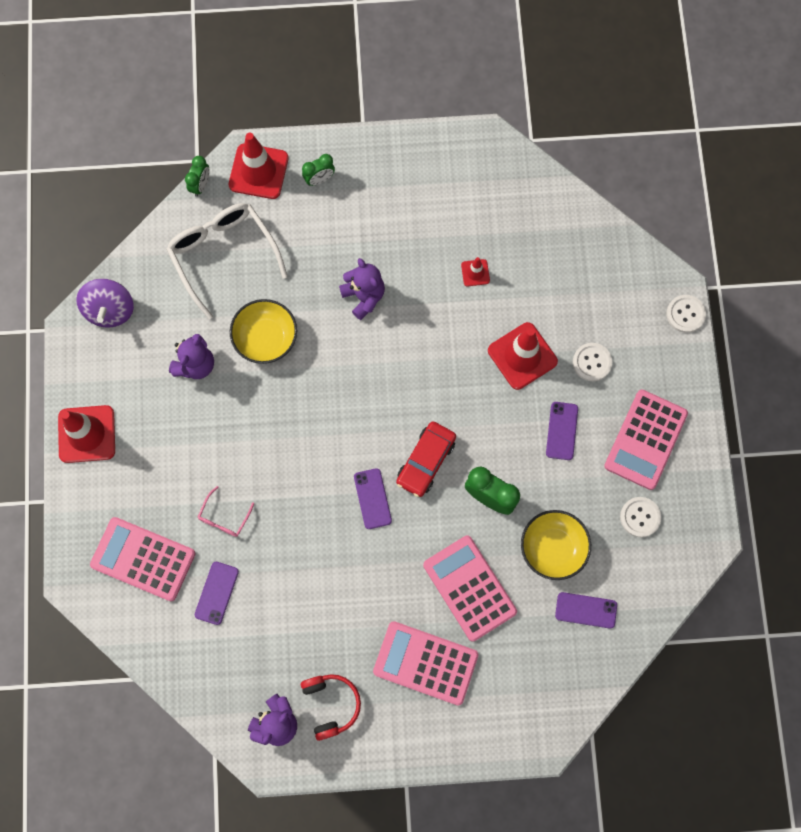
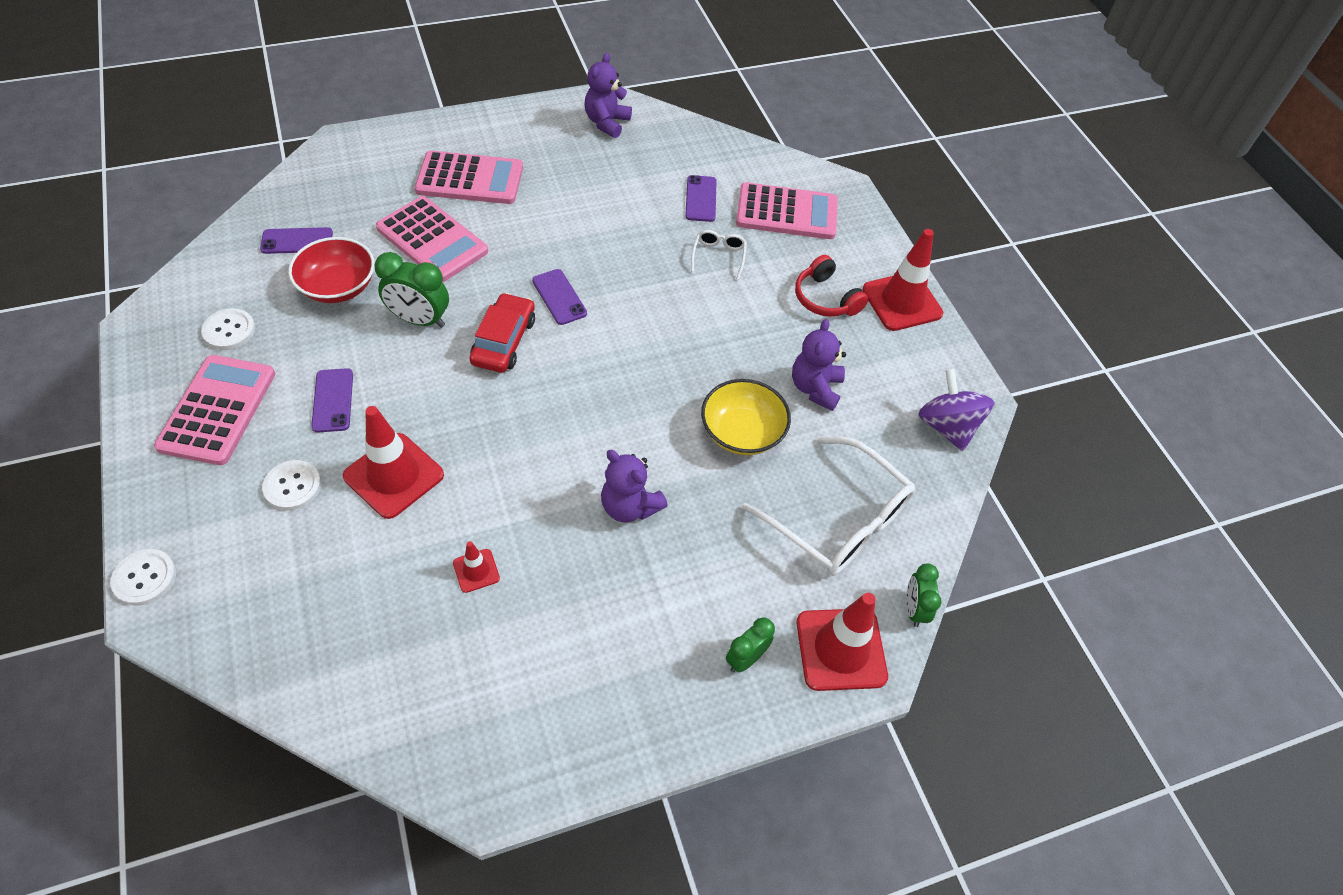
camera: 160 degrees right, 20 degrees down
pink glasses [198,486,254,537] -> white glasses [691,230,747,280]
red headphones [301,674,361,741] -> red headphones moved to [795,255,868,317]
yellow bowl [521,510,591,580] -> red bowl [288,237,375,303]

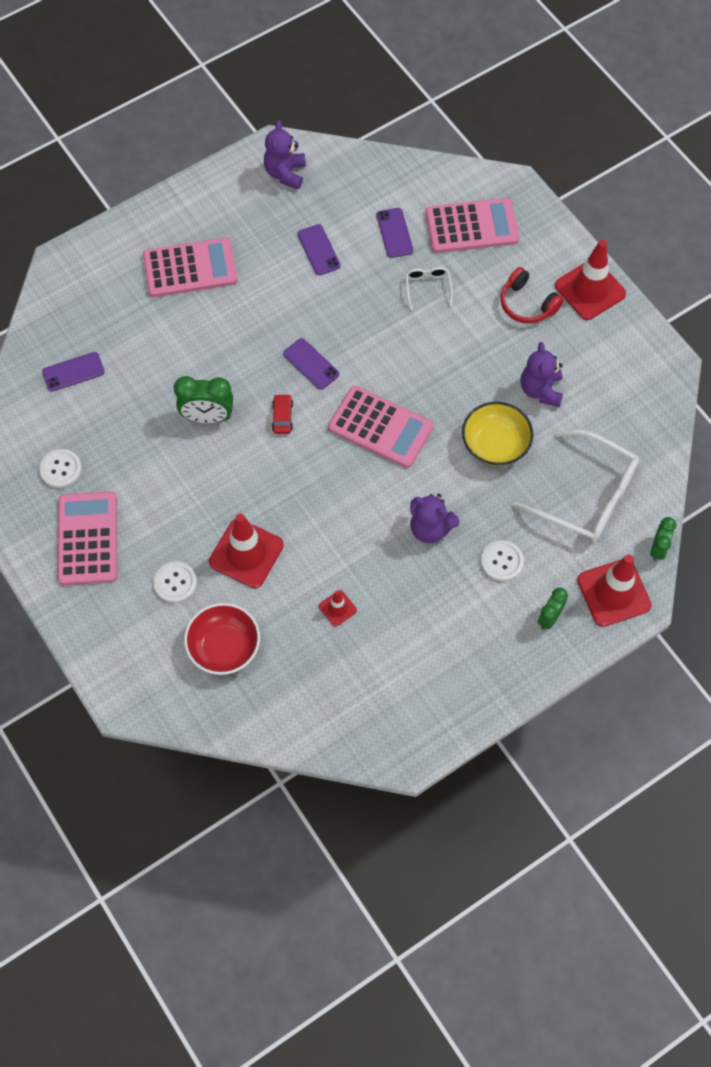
camera: 10 degrees left, 10 degrees up
white button [110,549,176,606] -> white button moved to [481,540,524,582]
red bowl [288,237,375,303] -> red bowl moved to [184,603,260,675]
purple phone [311,368,353,432] -> purple phone moved to [297,224,340,275]
pink calculator [376,196,488,282] -> pink calculator moved to [328,386,434,468]
red car [469,293,535,373] -> red car [272,394,293,434], size x0.56
green clock [906,563,941,627] -> green clock turned 150 degrees counterclockwise [650,517,676,562]
purple spinning top [918,369,995,451] -> none

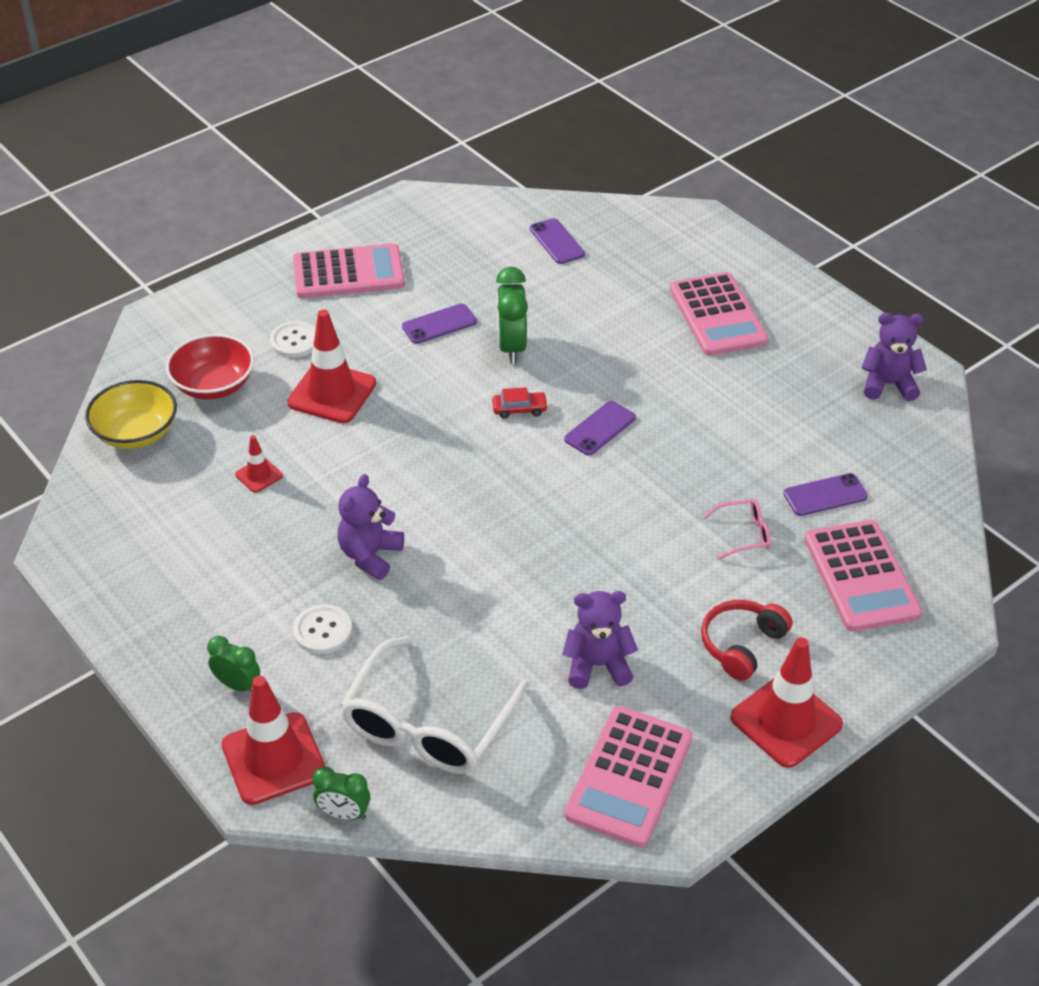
camera: 85 degrees right, 20 degrees down
white button [39,449,82,488] -> none
purple phone [297,224,340,275] -> purple phone moved to [402,304,477,344]
pink calculator [328,386,434,468] -> pink calculator moved to [565,706,692,847]
white glasses [406,267,453,310] -> pink glasses [703,499,771,560]
yellow bowl [462,402,534,466] -> yellow bowl moved to [85,380,177,449]

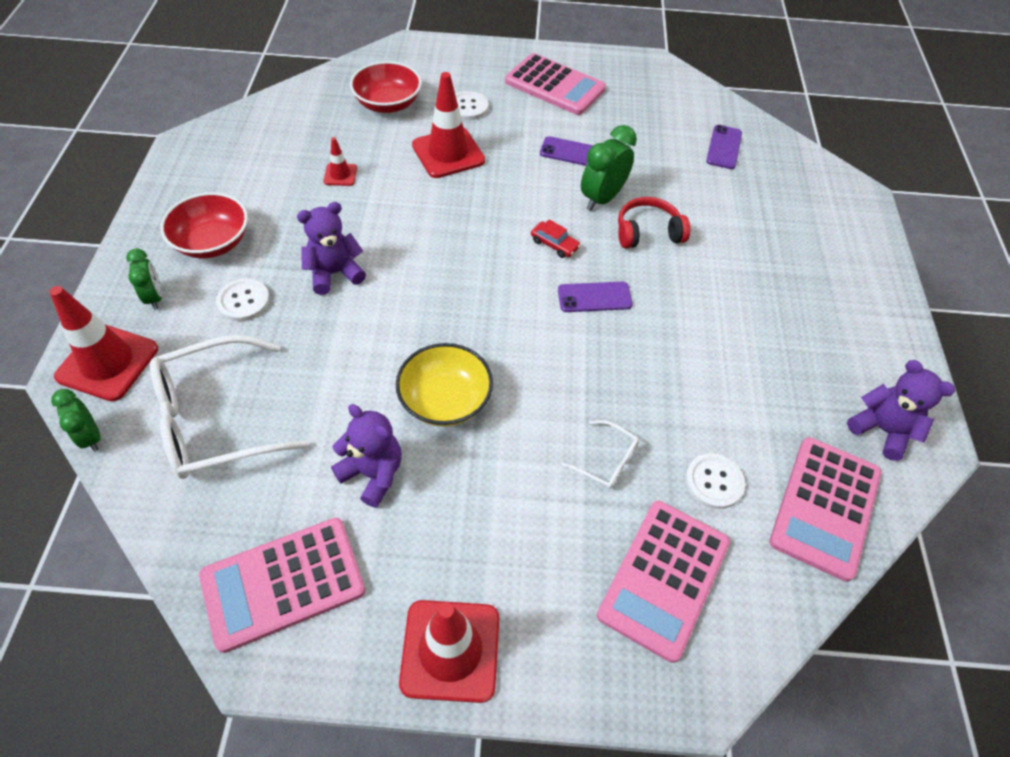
camera: 40 degrees right, 10 degrees up
yellow bowl [85,380,177,449] -> yellow bowl moved to [396,343,493,427]
pink calculator [670,272,768,356] -> pink calculator moved to [769,437,881,582]
red headphones [701,600,792,681] -> red headphones moved to [618,197,690,248]
pink glasses [703,499,771,560] -> white glasses [561,420,639,489]
purple phone [783,473,868,516] -> white button [685,453,745,509]
none -> red bowl [160,192,248,258]

